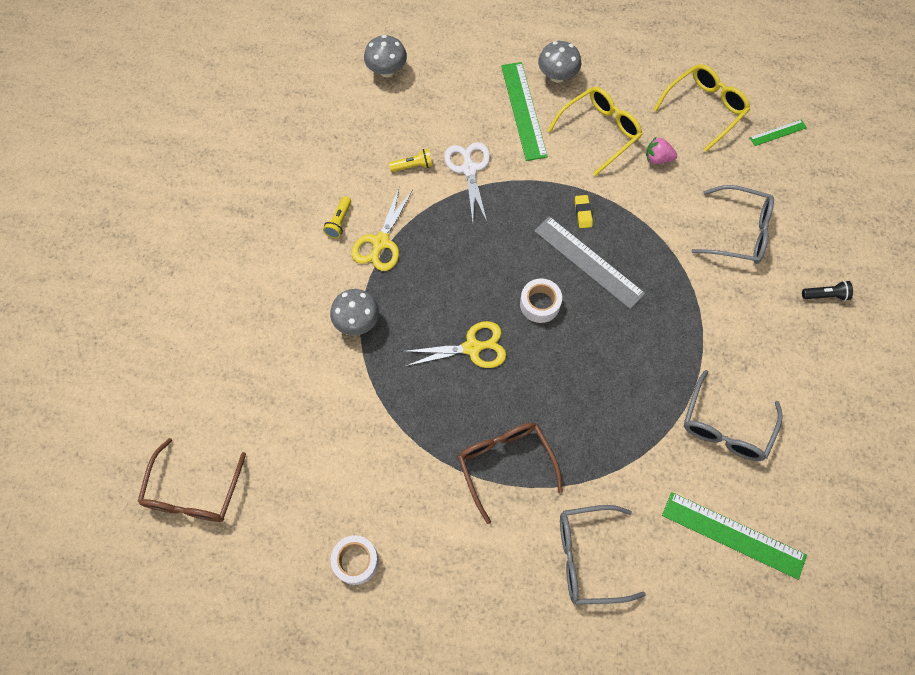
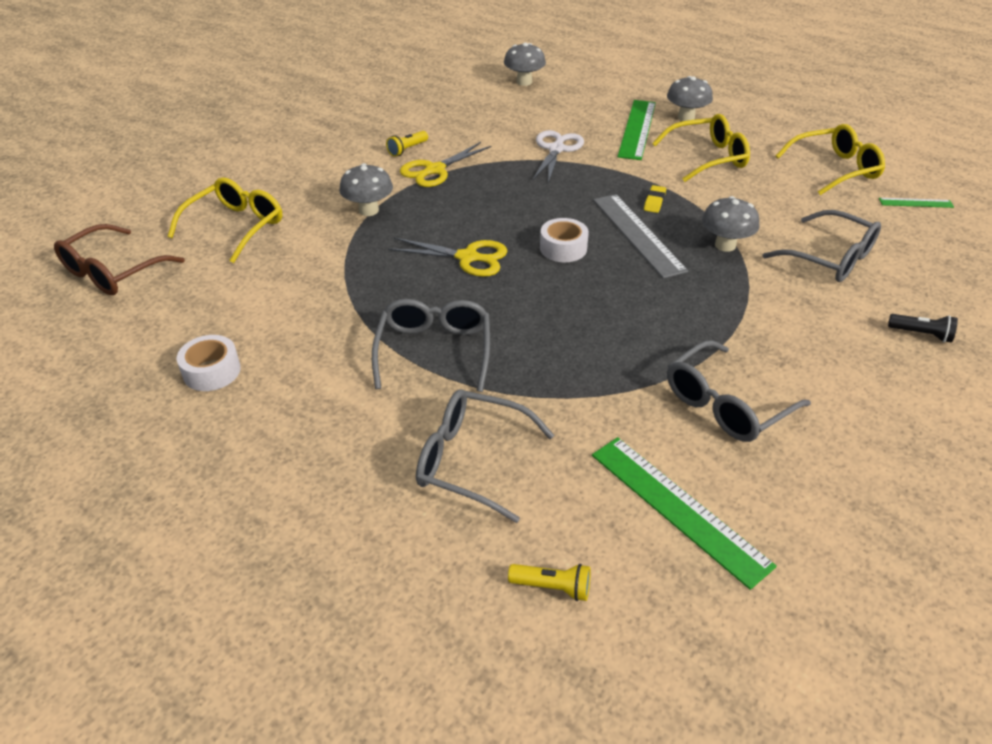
camera: 25 degrees right, 25 degrees down
yellow flashlight [389,149,432,172] -> yellow flashlight moved to [508,564,591,601]
brown glasses [458,422,563,524] -> grey glasses [372,299,490,392]
pink strawberry [646,136,677,164] -> none
none -> yellow glasses [168,177,282,263]
none -> grey mushroom [702,196,760,252]

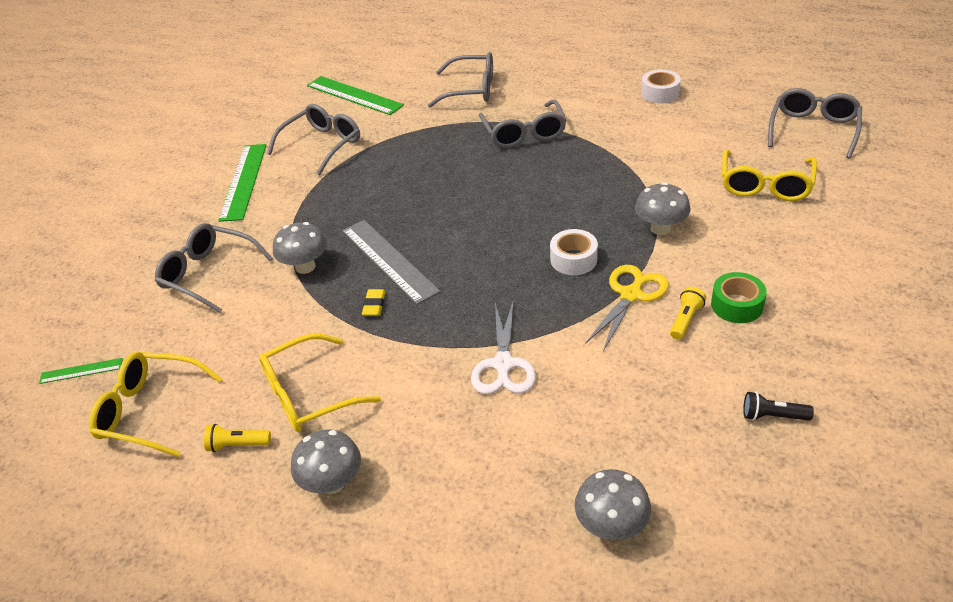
camera: 170 degrees right, 0 degrees up
brown glasses [54,224,185,295] -> grey glasses [768,88,862,159]
yellow scissors [388,238,508,277] -> none
yellow flashlight [508,564,591,601] -> yellow flashlight moved to [204,424,271,452]
white tape [540,218,589,262] -> white tape moved to [550,229,598,275]
green ruler [618,100,656,160] -> green ruler moved to [218,144,267,222]
yellow glasses [776,124,885,195] -> yellow glasses turned 45 degrees clockwise [89,352,222,457]
black flashlight [888,314,958,343] -> black flashlight moved to [743,392,814,421]
none -> green tape [711,272,767,323]

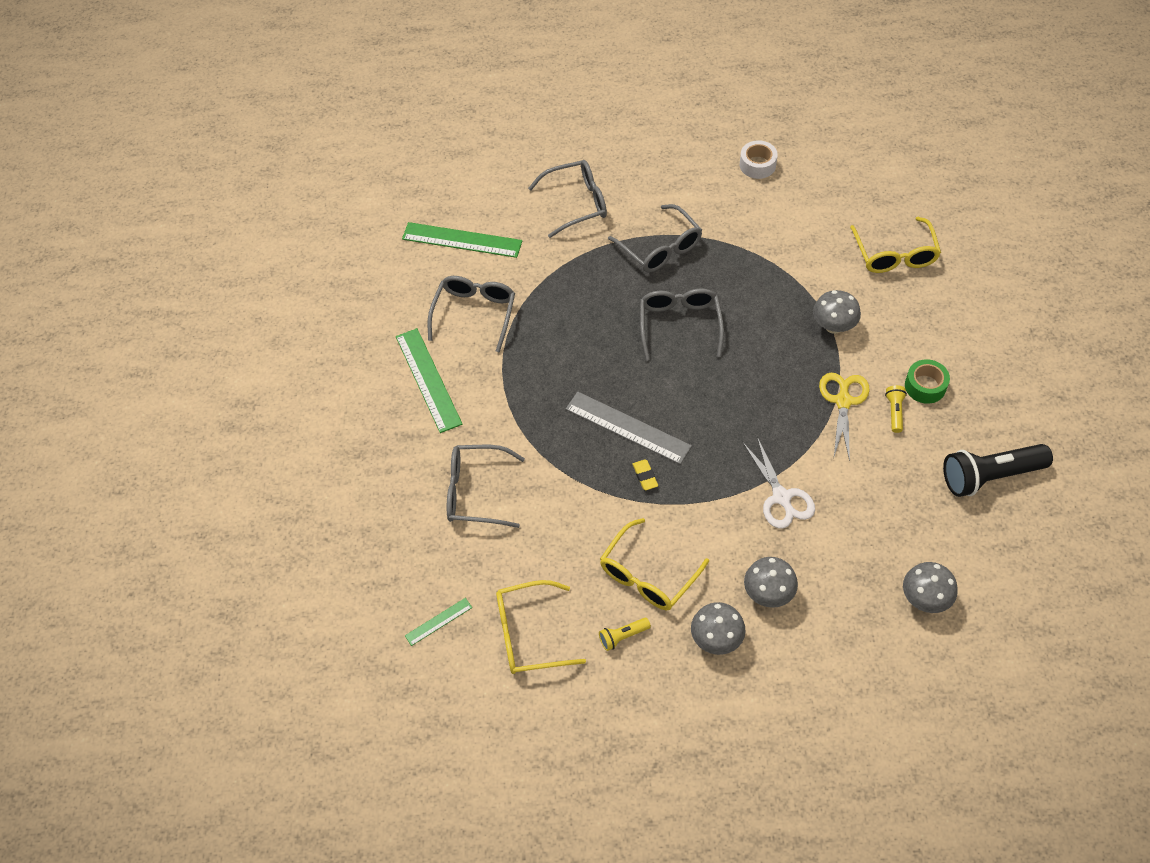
camera: 25 degrees left, 15 degrees up
grey mushroom [273,222,327,274] -> grey mushroom moved to [744,557,798,608]
white tape [550,229,598,275] -> none
black flashlight [743,392,814,421] -> black flashlight [943,444,1053,497], size x2.17
grey glasses [768,88,862,159] -> grey glasses moved to [640,288,724,361]

